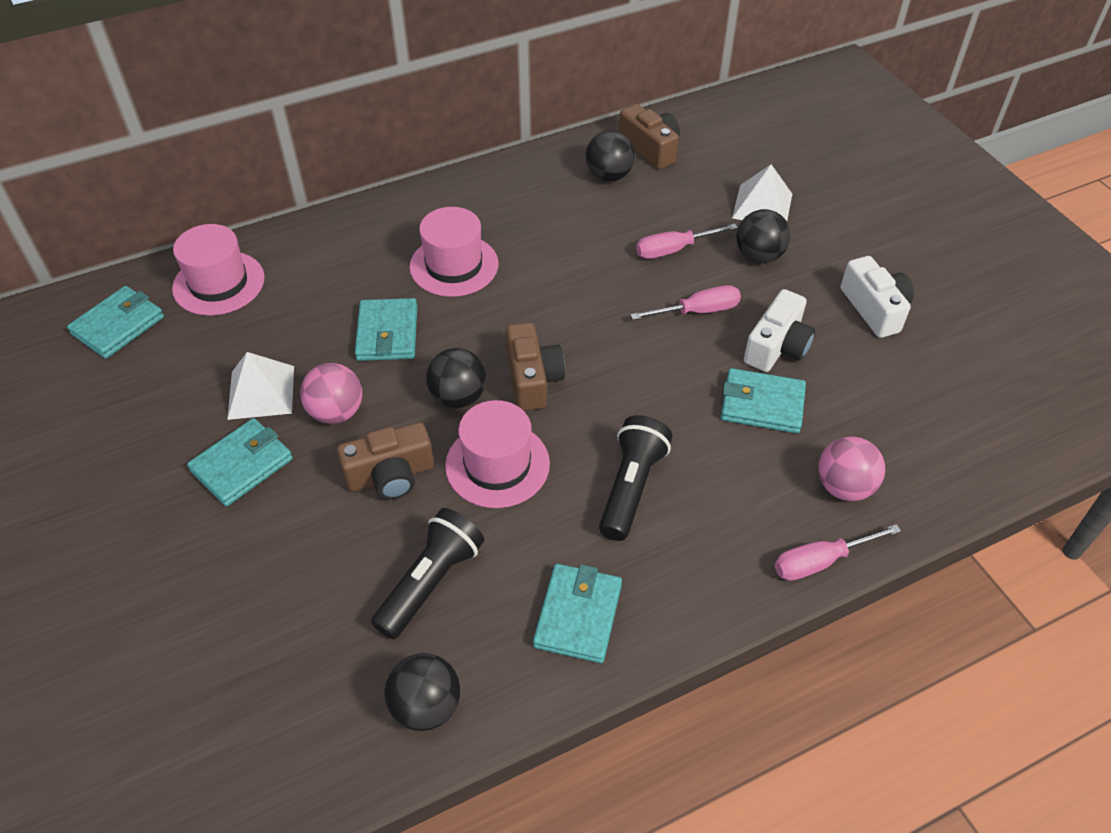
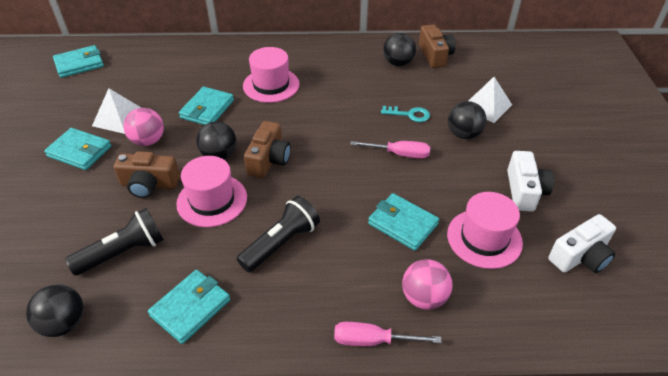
camera: 25 degrees right, 5 degrees down
pink hat [172,224,264,316] -> pink hat moved to [447,192,523,269]
turquoise wallet [187,418,293,506] -> turquoise wallet turned 45 degrees clockwise [44,128,111,170]
pink screwdriver [636,224,738,259] -> turquoise key [381,106,430,122]
white camera [744,289,815,372] -> white camera moved to [548,214,616,273]

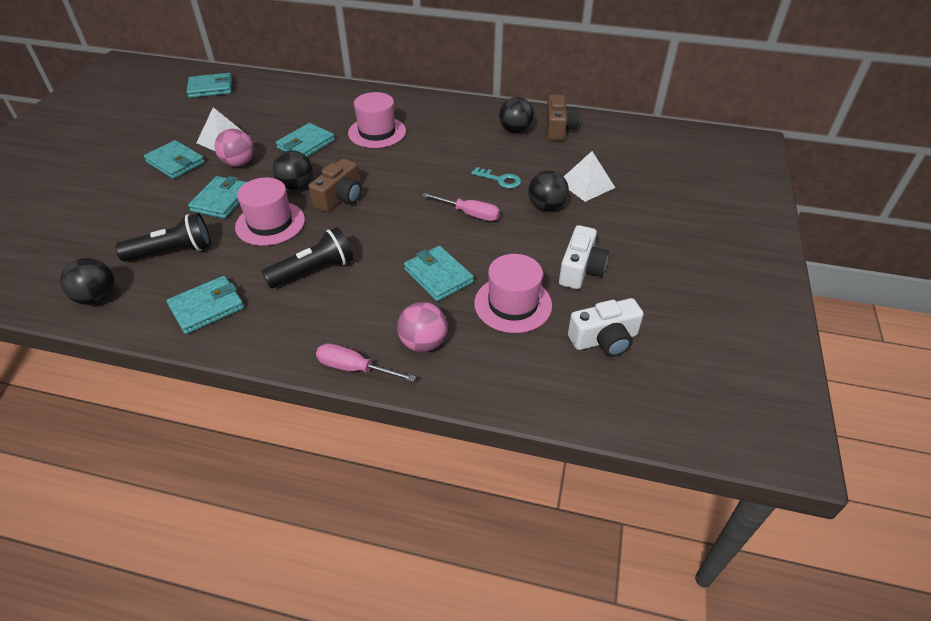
camera: 15 degrees right, 0 degrees up
brown camera [113,151,180,198] -> turquoise wallet [188,176,247,219]

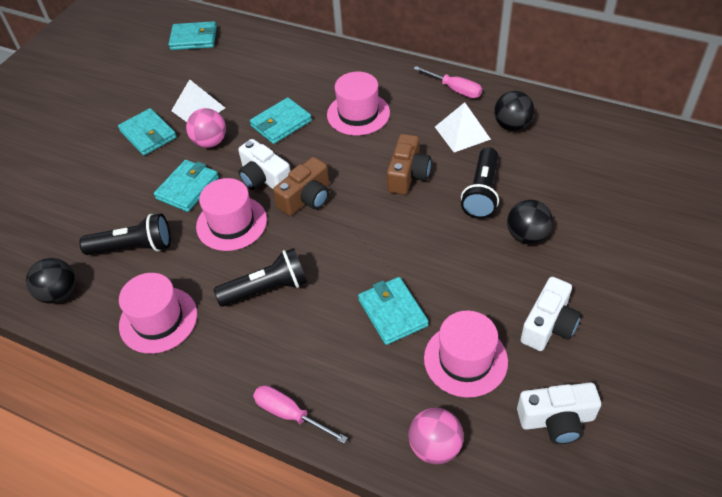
camera: 15 degrees right, 5 degrees up
turquoise wallet [167,276,244,334] -> pink hat [119,273,197,354]
black ball [273,150,313,190] -> white camera [238,139,290,190]
pink ball [397,302,447,352] -> pink ball moved to [408,408,464,464]
pink screwdriver [422,193,500,221] -> pink screwdriver moved to [414,66,482,98]
turquoise key [471,167,521,189] -> black flashlight [461,147,499,219]
brown camera [547,95,580,141] -> brown camera moved to [387,134,431,195]
white pyramid [564,151,615,202] -> white pyramid moved to [435,102,491,152]

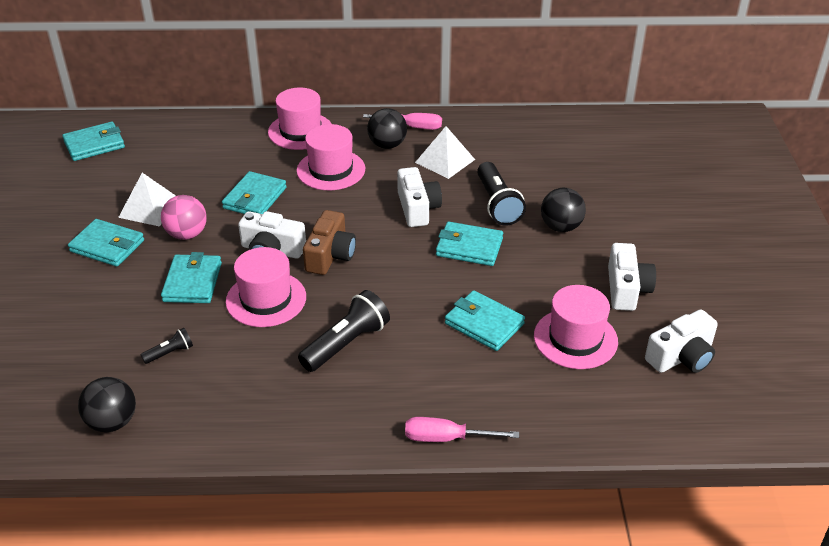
camera: 30 degrees left, 10 degrees down
black flashlight [79,214,171,255] -> black flashlight [140,328,193,364], size x0.50
pink hat [119,273,197,354] -> pink hat moved to [268,88,332,150]
brown camera [387,134,431,195] -> white camera [397,167,442,227]
pink ball [408,408,464,464] -> none
black ball [494,91,534,131] -> black ball moved to [367,108,407,149]
none -> turquoise wallet [436,222,503,266]

